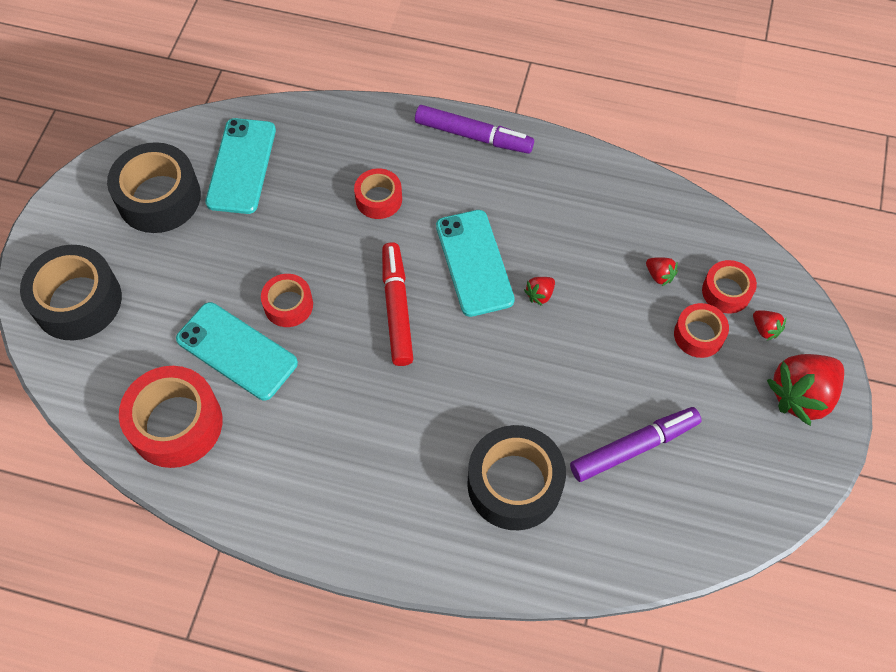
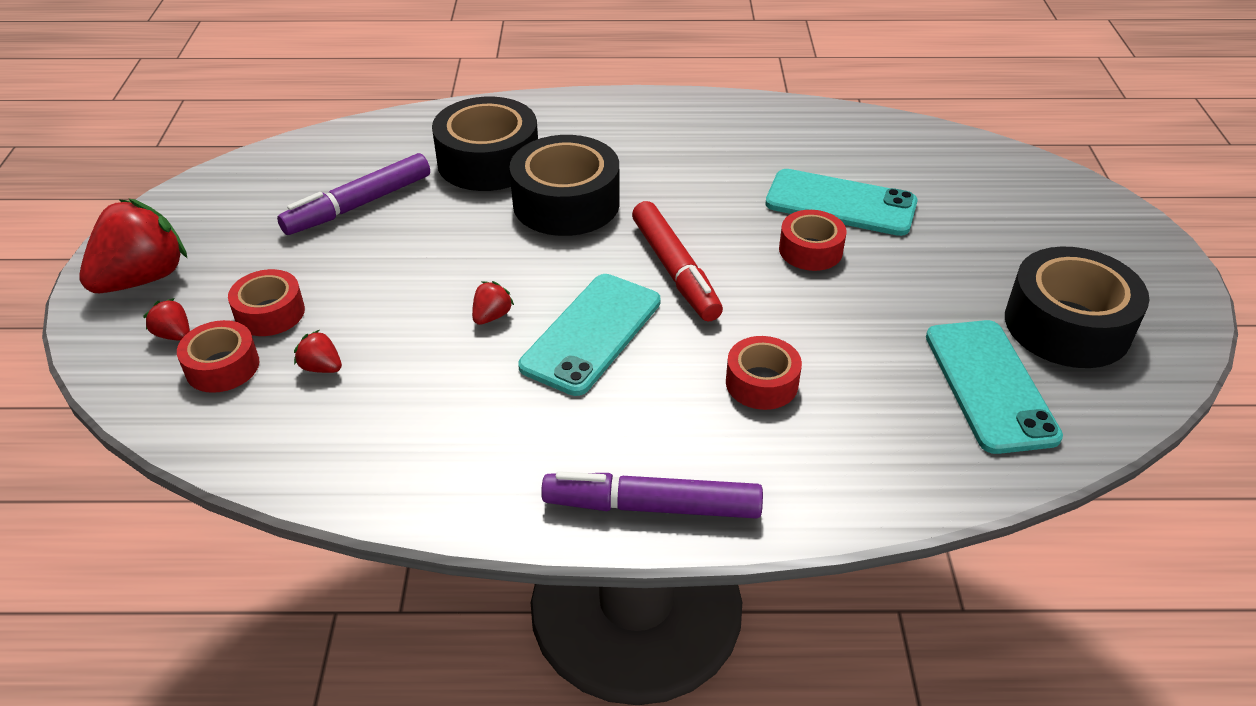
camera: 165 degrees right, 20 degrees down
black tape [20,245,122,341] -> black tape moved to [510,135,620,236]
red tape [119,366,222,468] -> none
turquoise phone [436,210,515,317] -> turquoise phone turned 60 degrees clockwise [518,274,661,396]

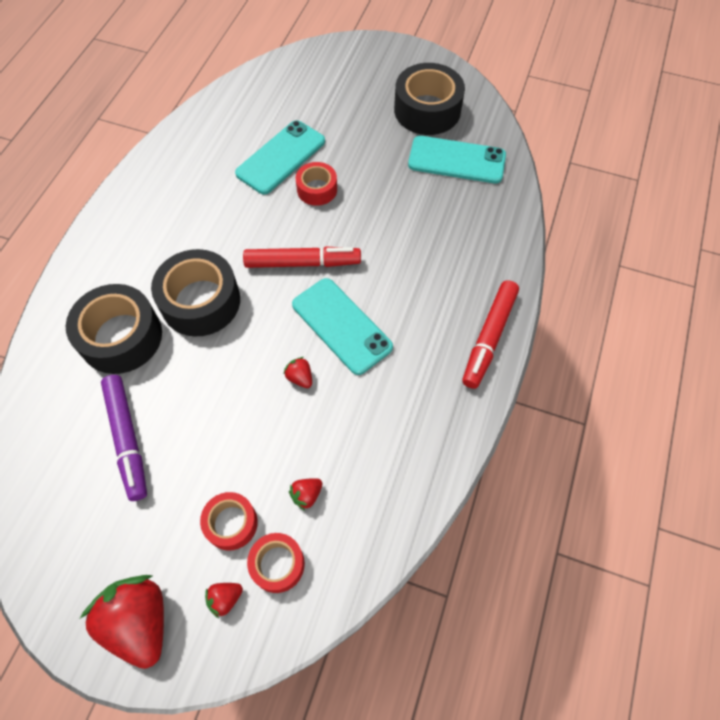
camera: 70 degrees left, 20 degrees up
purple marker [541,471,763,519] -> red marker [462,280,519,389]
red tape [726,336,802,410] -> none

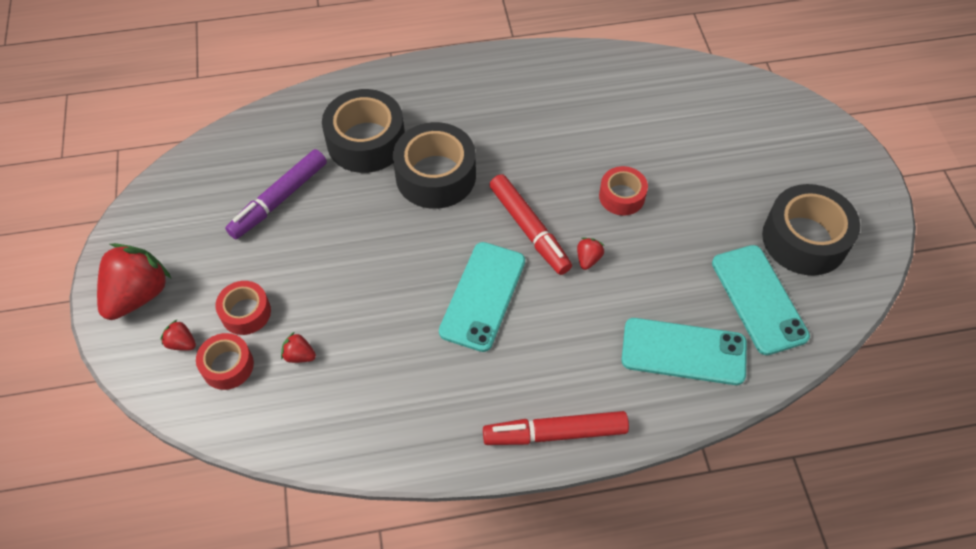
camera: 60 degrees right, 5 degrees down
turquoise phone [235,120,325,195] -> turquoise phone moved to [621,318,747,385]
red strawberry [284,357,312,388] -> red strawberry moved to [577,238,605,270]

